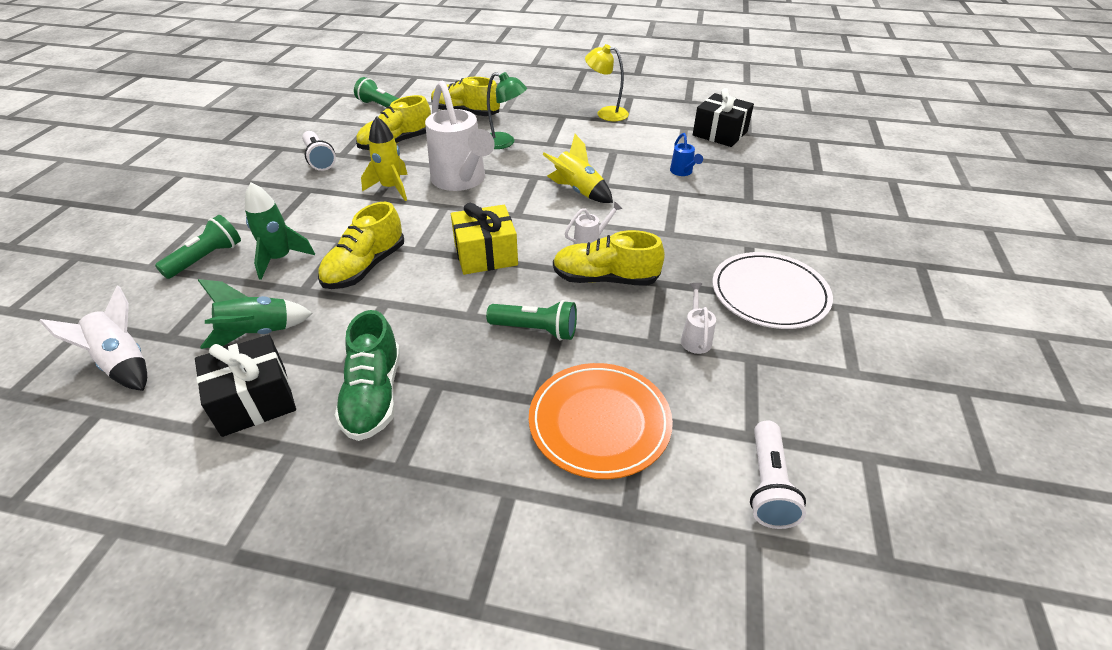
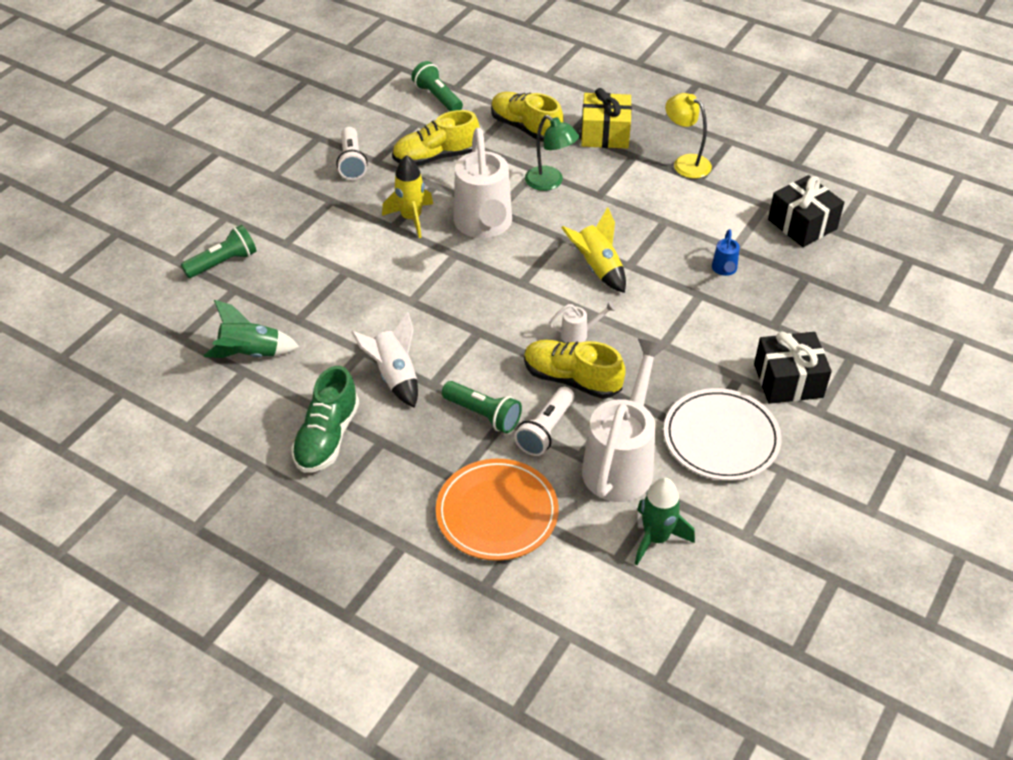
camera: 20 degrees right, 5 degrees up
white rocket [39,286,147,391] -> white rocket moved to [351,312,418,408]
black gift [195,335,296,437] -> black gift moved to [754,331,832,404]
green rocket [245,182,315,280] -> green rocket moved to [634,478,695,565]
yellow shoe [318,202,404,289] -> none
yellow gift [451,203,518,275] -> yellow gift moved to [581,88,632,149]
white watering can [681,283,716,354] -> white watering can [582,339,667,502], size x2.40
white flashlight [750,421,806,529] -> white flashlight moved to [514,387,575,456]

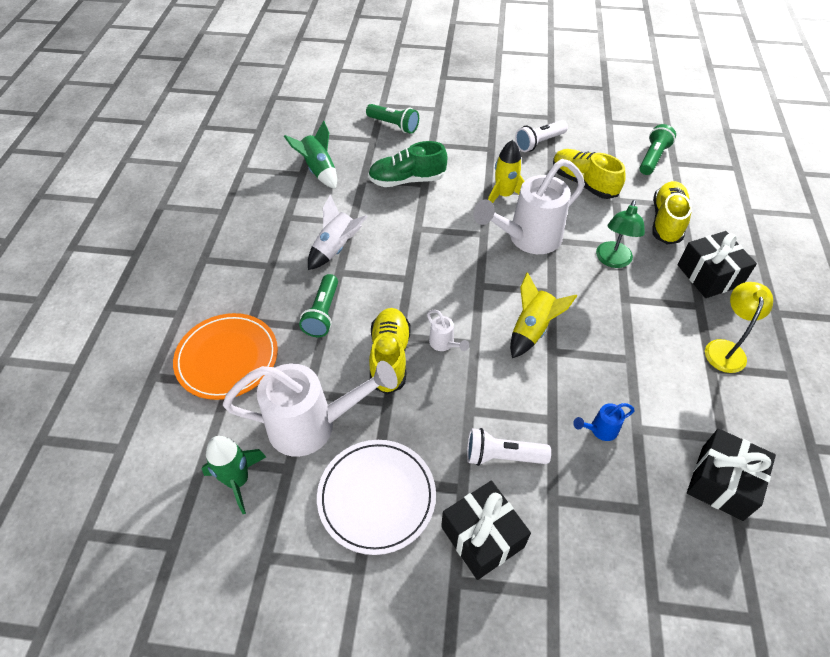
camera: 65 degrees right, 5 degrees up
green shoe [291,366,359,473] -> green shoe moved to [368,141,447,187]
white flashlight [514,387,575,456] -> white flashlight moved to [467,428,551,466]
yellow gift [581,88,632,149] -> black gift [678,231,757,298]

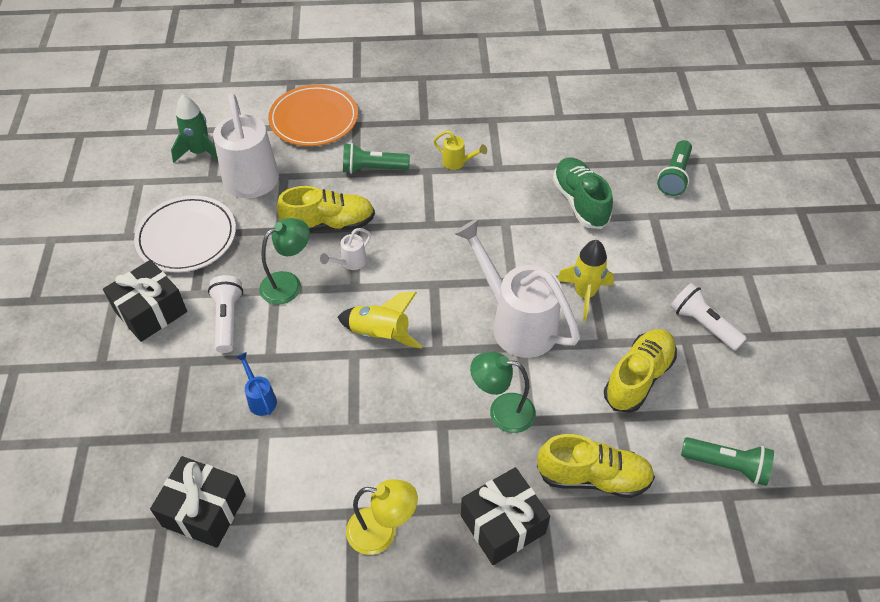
camera: 80 degrees right, 0 degrees up
green rocket [284,120,337,189] -> none
white rocket [308,194,367,270] -> yellow watering can [433,131,487,170]
none -> green lamp [259,218,310,304]

